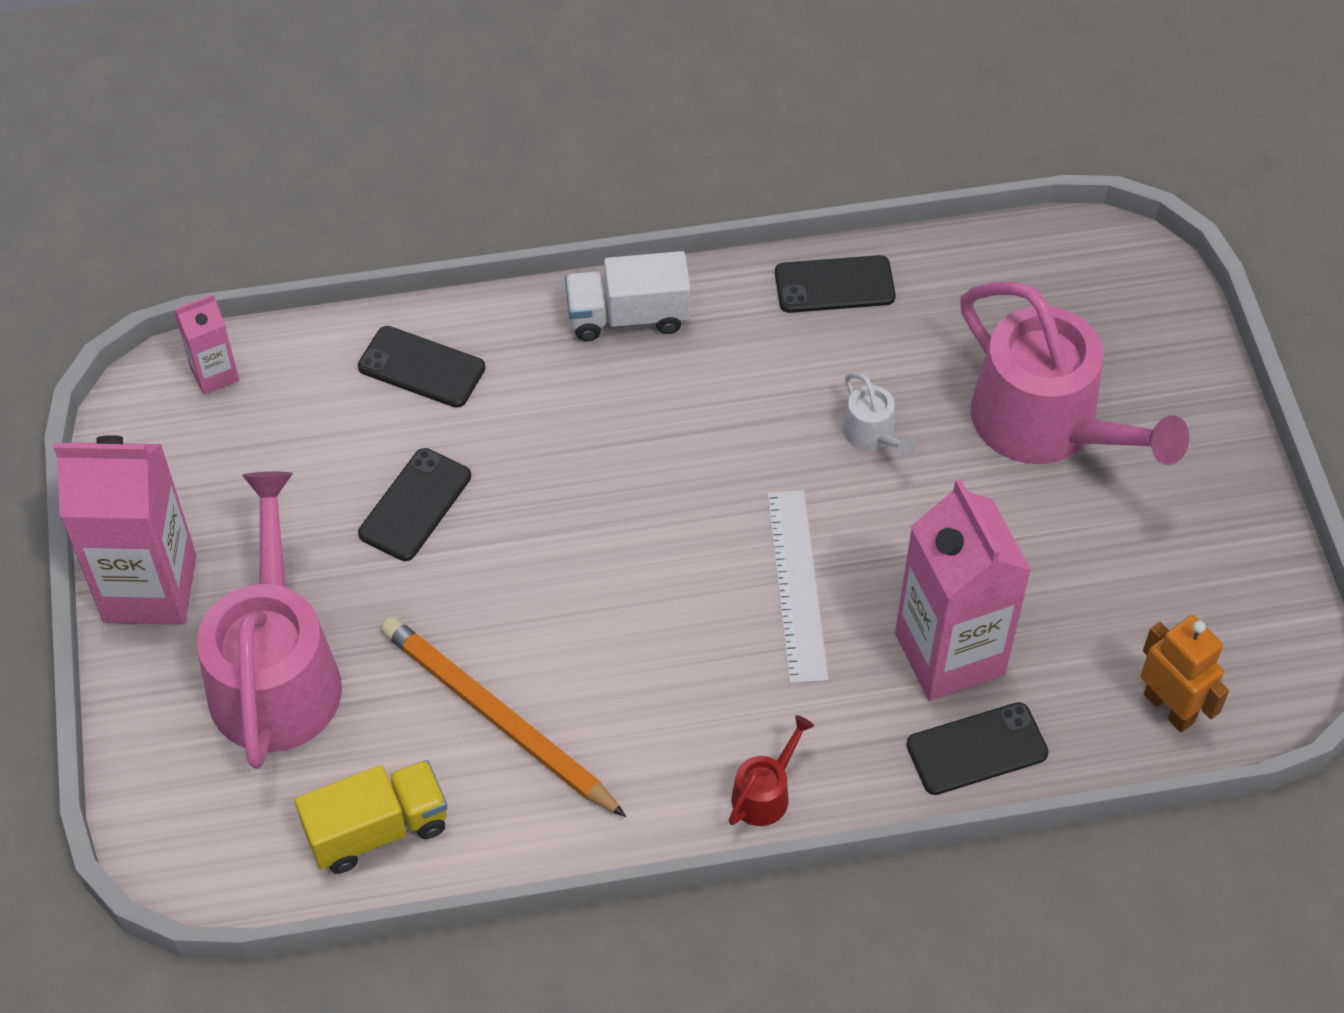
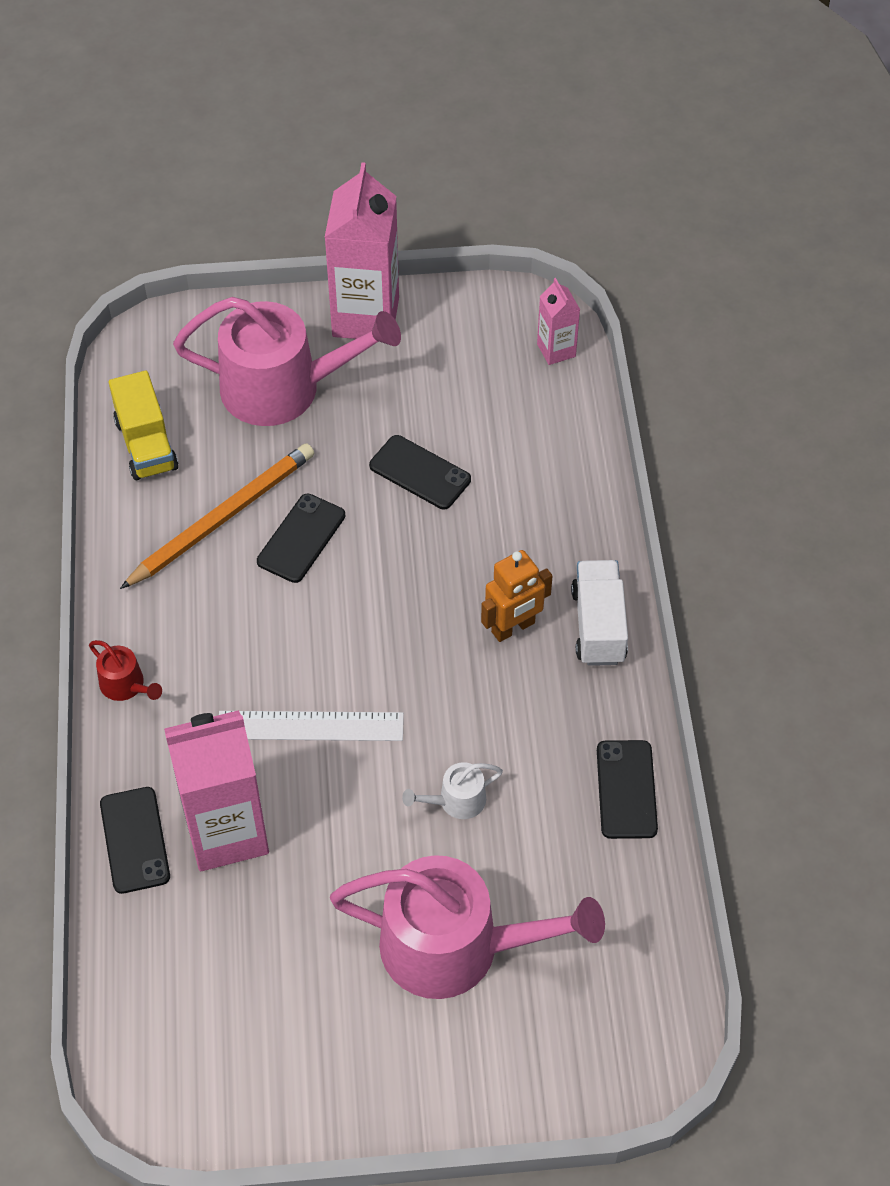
camera: 95 degrees right, 0 degrees up
black phone [358,326,485,408] -> black phone moved to [257,493,345,583]
pink watering can [960,282,1189,465] -> pink watering can turned 135 degrees counterclockwise [330,855,605,999]
orange robot [1141,615,1229,732] -> orange robot moved to [481,550,553,642]

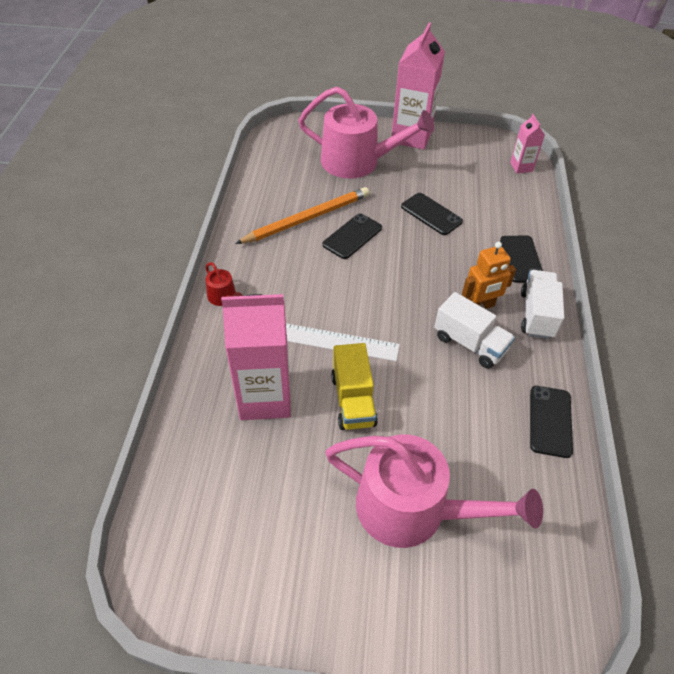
camera: 10 degrees right, 5 degrees down
black phone [100,787,170,894] -> black phone moved to [500,236,543,283]
yellow truck [109,370,179,480] -> yellow truck moved to [331,343,378,430]
white watering can [402,762,503,819] -> none
none -> white truck [434,292,515,369]

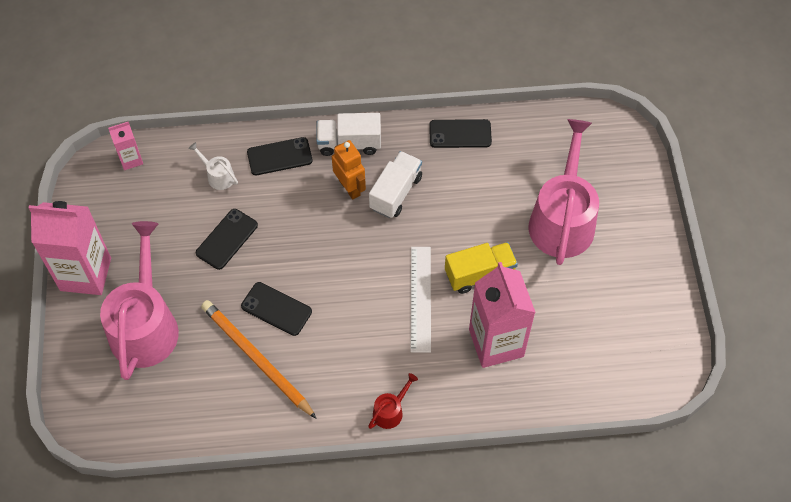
camera: 100 degrees left, 10 degrees up
none -> white watering can [188,142,238,190]

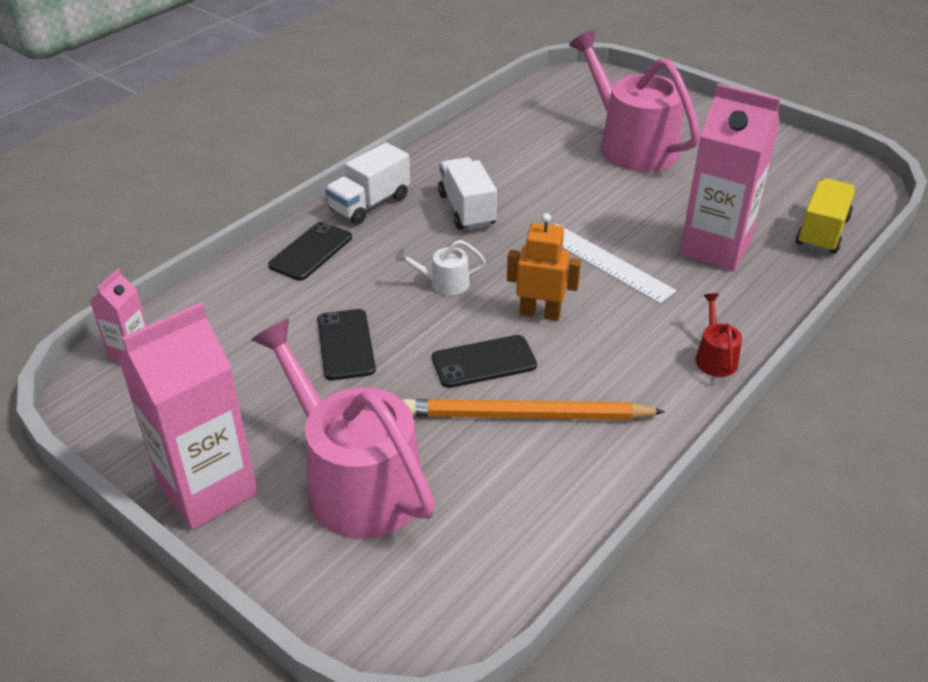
camera: 45 degrees left, 20 degrees down
white watering can [188,142,238,190] -> white watering can moved to [395,240,486,295]
orange robot [332,140,366,199] -> orange robot moved to [507,213,581,321]
black phone [429,119,492,148] -> none
yellow truck [445,242,518,294] -> yellow truck moved to [796,178,856,254]

